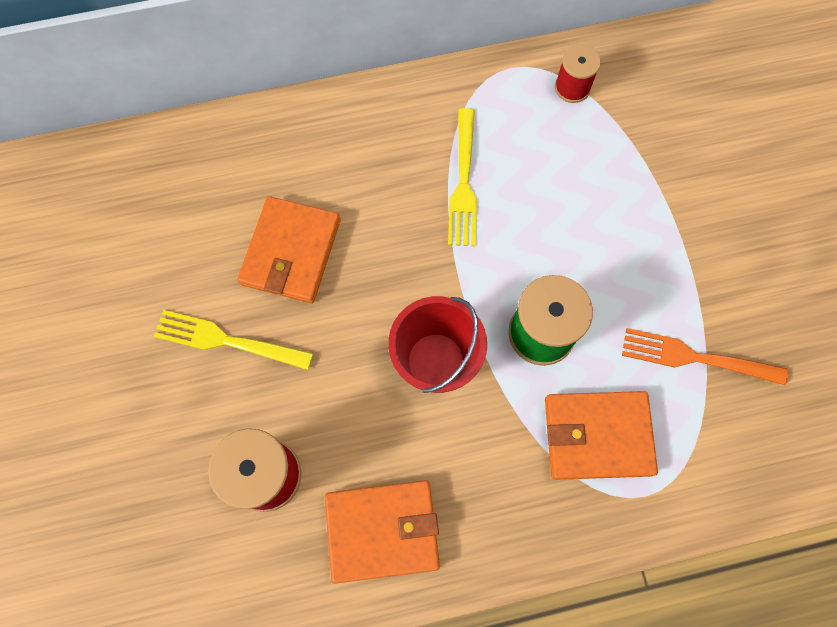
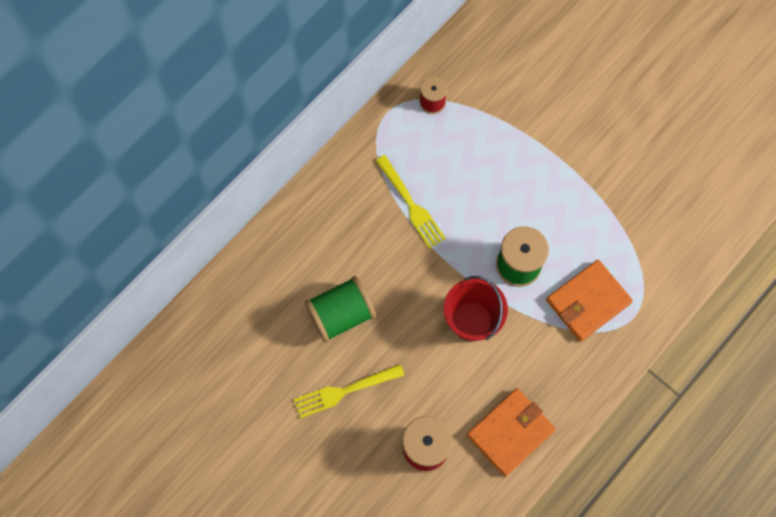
camera: 35 degrees left, 0 degrees up
orange wallet [238,196,340,303] -> green spool [304,276,376,343]
orange fork [622,328,788,386] -> none

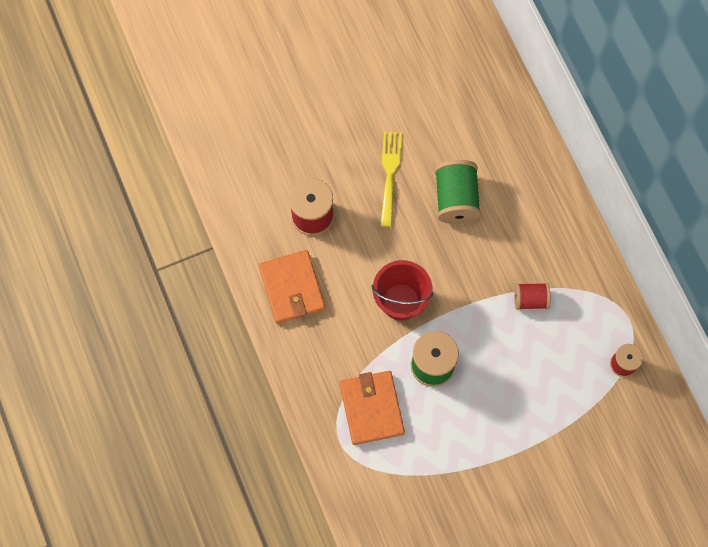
camera: 115 degrees right, 0 degrees up
yellow fork [376,155,446,249] -> red spool [514,283,550,310]

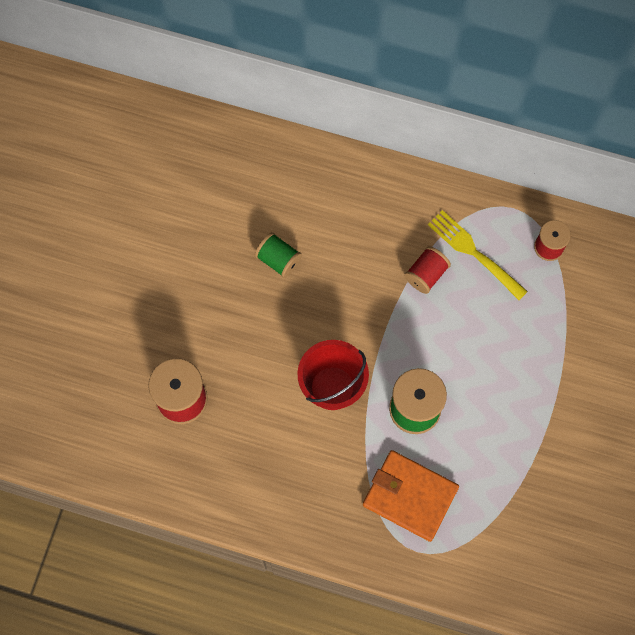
camera: 50 degrees left, 0 degrees up
orange wallet [259,250,325,324] -> none
yellow fork [380,131,402,227] -> yellow fork moved to [428,210,528,300]
green spool [435,160,481,224] -> green spool [255,232,302,278], size x0.60

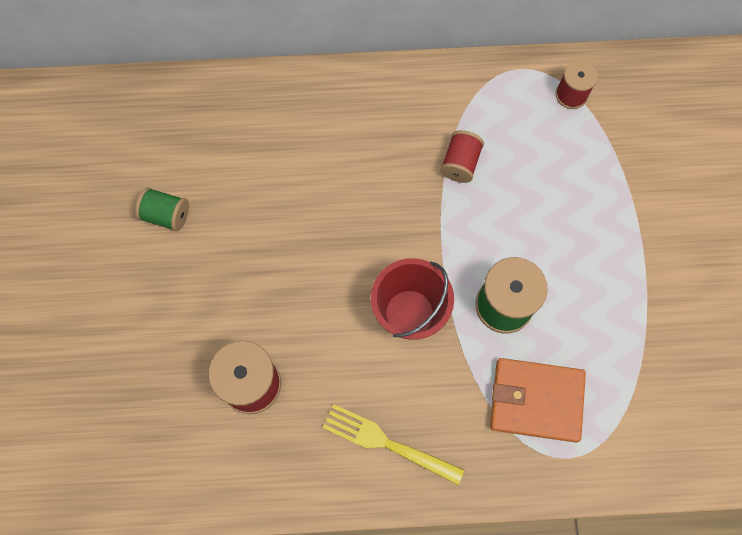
camera: 20 degrees left, 0 degrees up
green spool [255,232,302,278] -> green spool moved to [135,187,189,232]
yellow fork [428,210,528,300] -> yellow fork moved to [323,404,464,485]

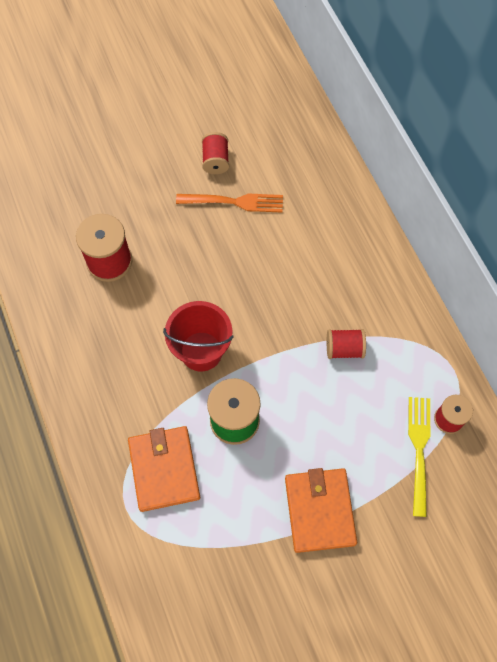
camera: 70 degrees right, 5 degrees down
green spool [135,187,189,232] -> red spool [202,132,229,174]
yellow fork [323,404,464,485] -> yellow fork moved to [408,397,431,517]
none -> orange fork [176,193,283,213]
none -> orange wallet [285,468,357,553]

